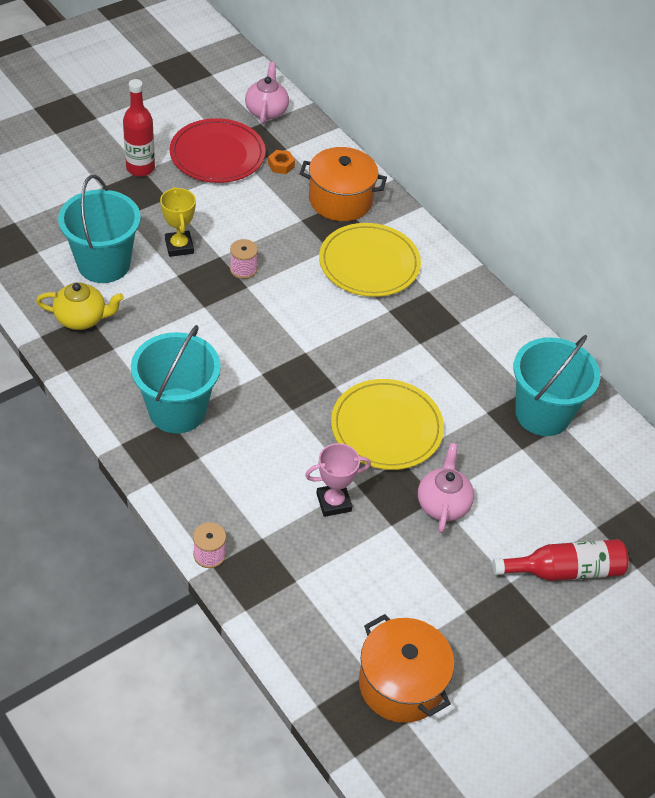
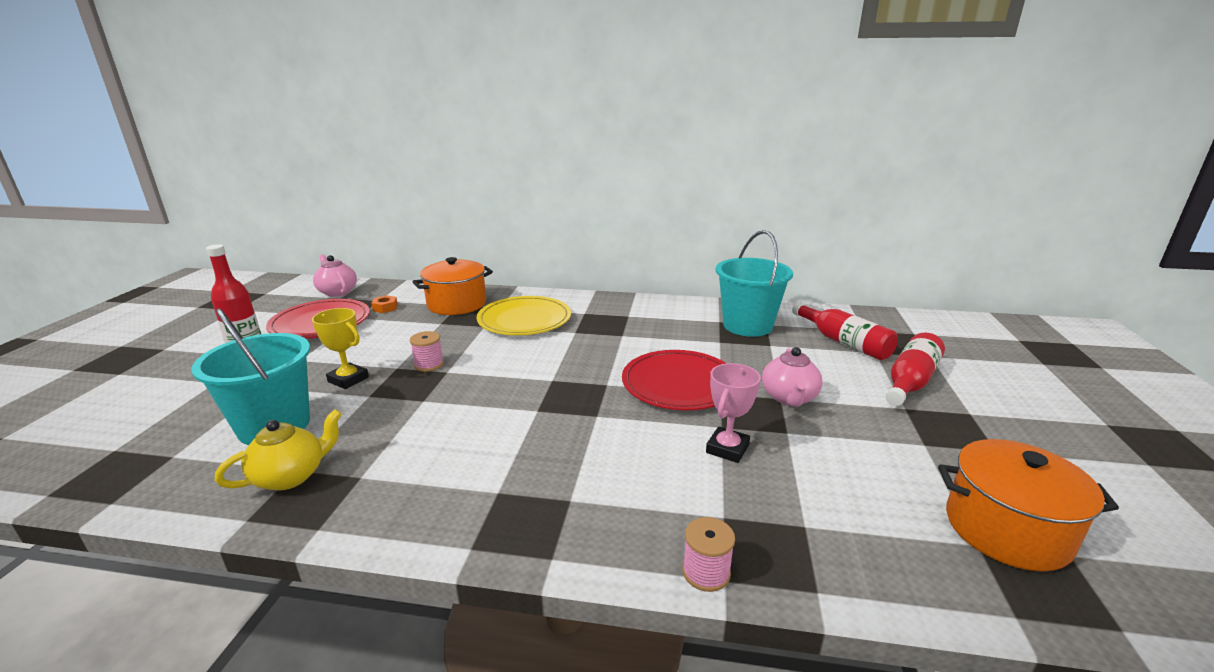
camera: 40 degrees left, 25 degrees down
turquoise bucket [131,325,221,434] -> none
yellow plate [331,379,444,470] -> red plate [622,350,726,410]
pink teapot [418,443,474,533] -> pink teapot turned 135 degrees counterclockwise [762,347,823,407]
none -> red bottle [792,303,898,360]

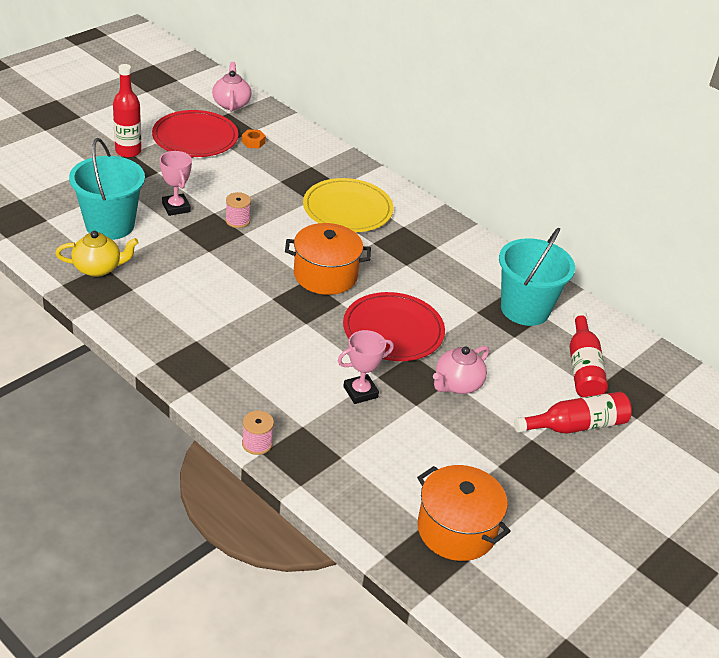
camera: 30 degrees right, 15 degrees up
yellow trophy [312,308,369,389] -> pink trophy [160,151,192,216]
orange pot [412,257,493,315] -> orange pot moved to [285,223,371,295]

